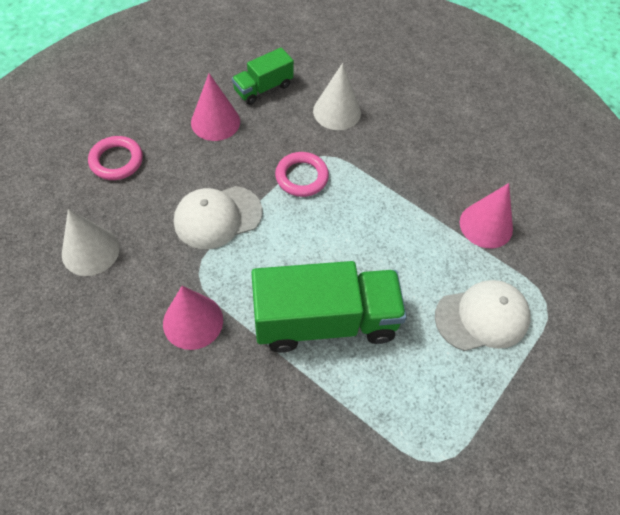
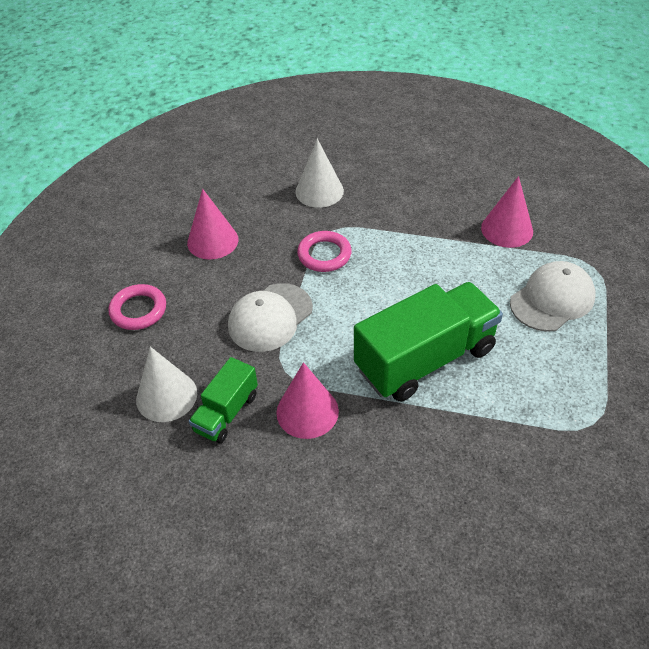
camera: 20 degrees left, 10 degrees down
green truck [232,48,294,105] -> green truck moved to [189,357,258,443]

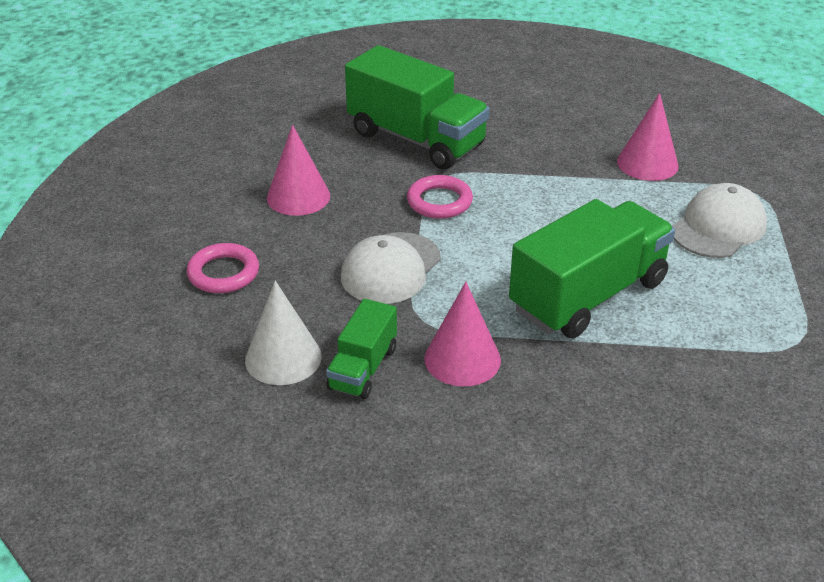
camera: 10 degrees left, 10 degrees down
white cone [295,139,344,208] -> green truck [345,45,490,169]

